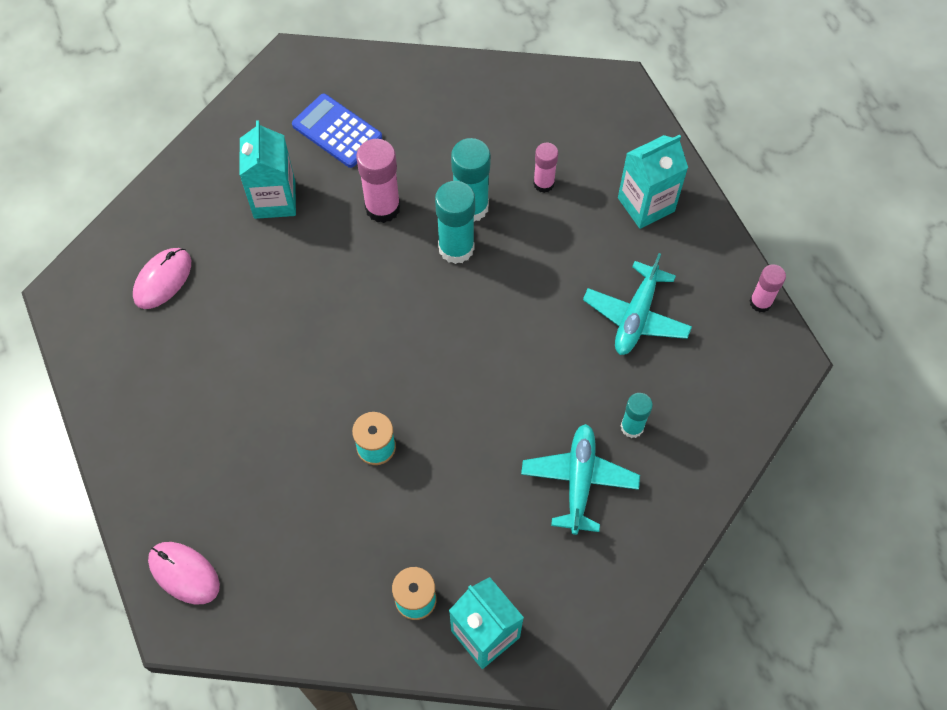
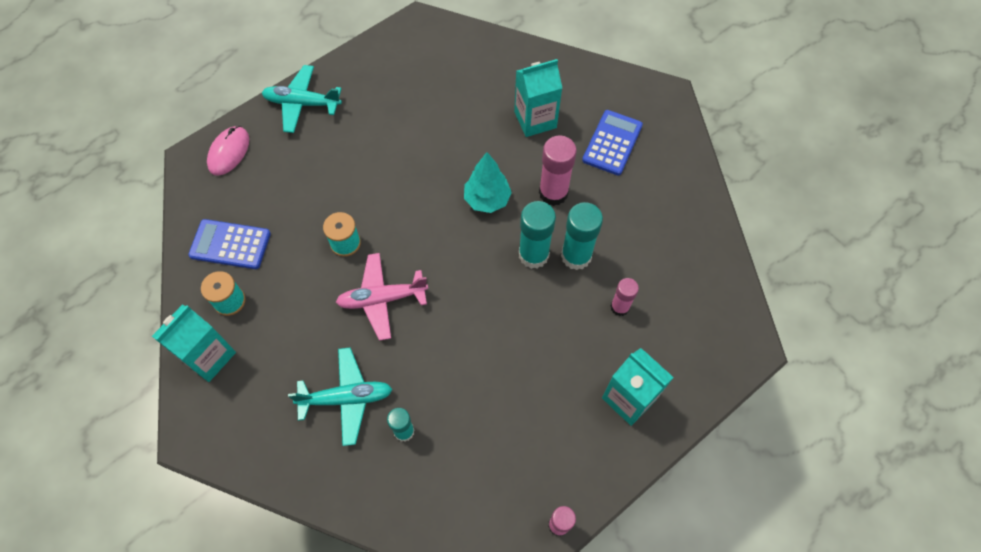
camera: 75 degrees right, 0 degrees up
pink mouse [133,248,191,309] -> none
turquoise plane [583,253,692,355] -> turquoise plane moved to [262,65,342,133]
none -> blue calculator [188,219,271,269]
none -> pink plane [336,253,428,341]
none -> turquoise tree [464,152,512,213]

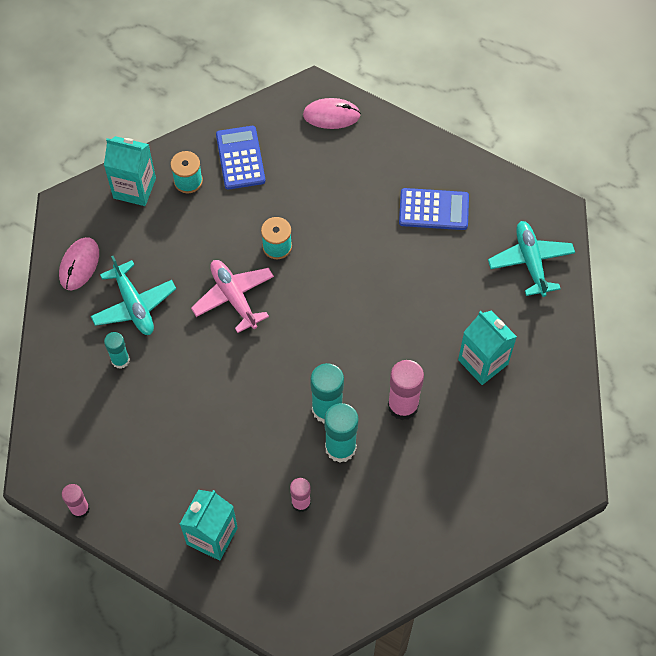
camera: 70 degrees right, 0 degrees up
turquoise plane [262,65,342,133] -> turquoise plane moved to [488,221,575,297]
turquoise tree [464,152,512,213] -> none
blue calculator [582,110,643,175] -> blue calculator moved to [399,188,469,230]
none -> pink mouse [59,237,99,290]

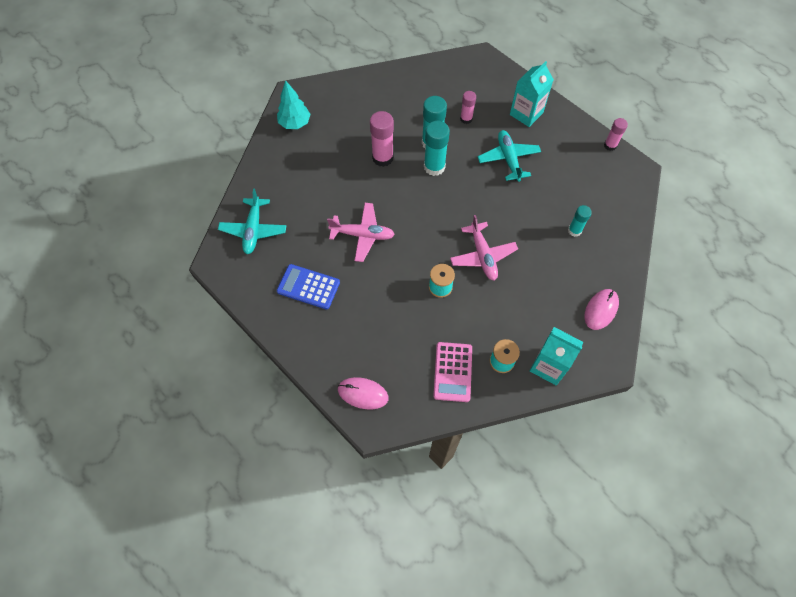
camera: 165 degrees left, 0 degrees up
turquoise plane [91,256,176,335] -> turquoise plane moved to [478,130,541,182]
blue calculator [216,126,266,189] -> pink calculator [433,342,472,402]
turquoise carton [458,310,517,385] -> none
none -> turquoise tree [277,80,311,129]
none -> pink plane [327,203,395,262]

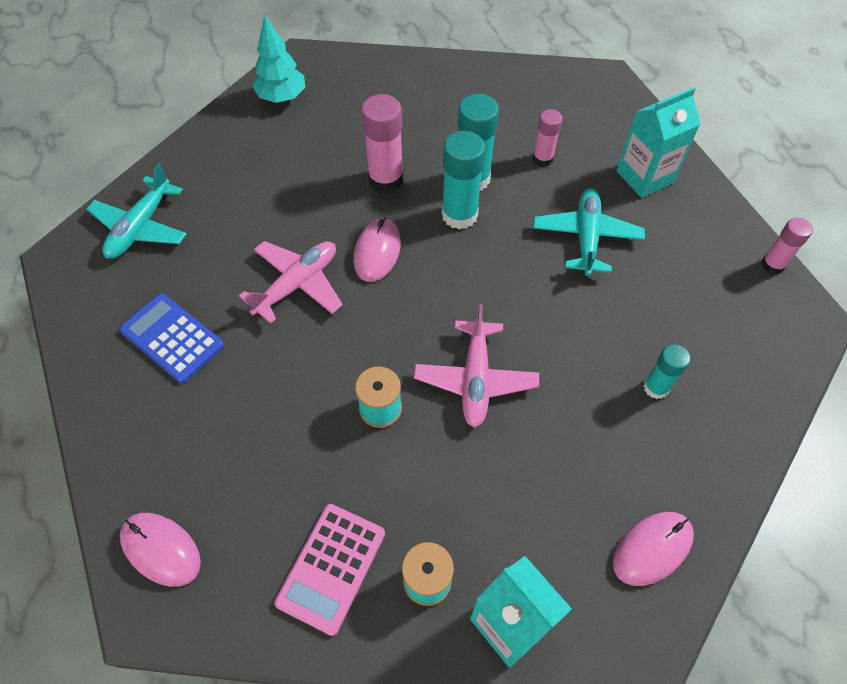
camera: 20 degrees right, 5 degrees down
pink plane [327,203,395,262] -> pink plane turned 75 degrees counterclockwise [239,241,343,324]
none -> pink mouse [354,218,401,282]

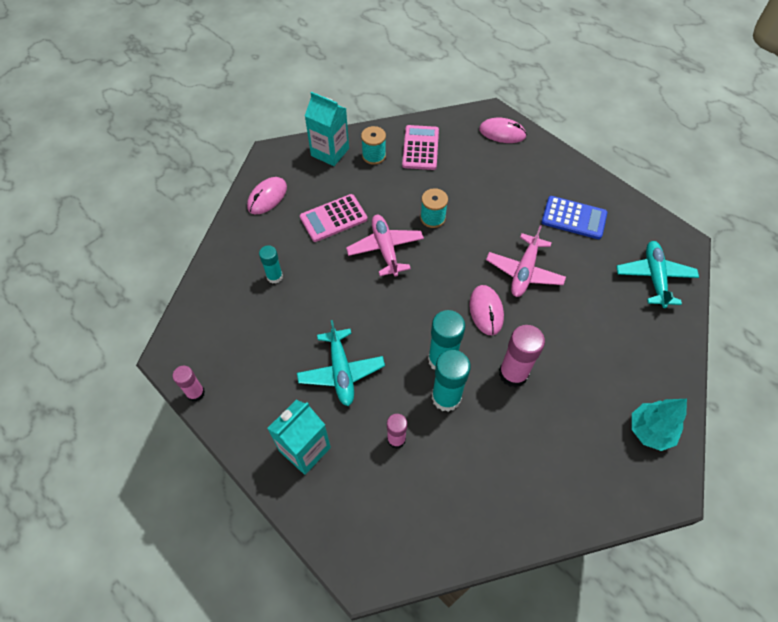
camera: 160 degrees right, 0 degrees up
none -> pink calculator [300,194,368,242]

